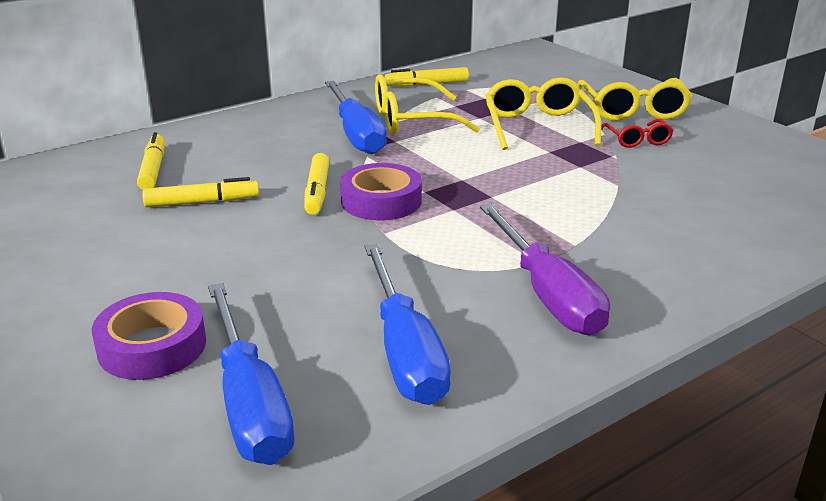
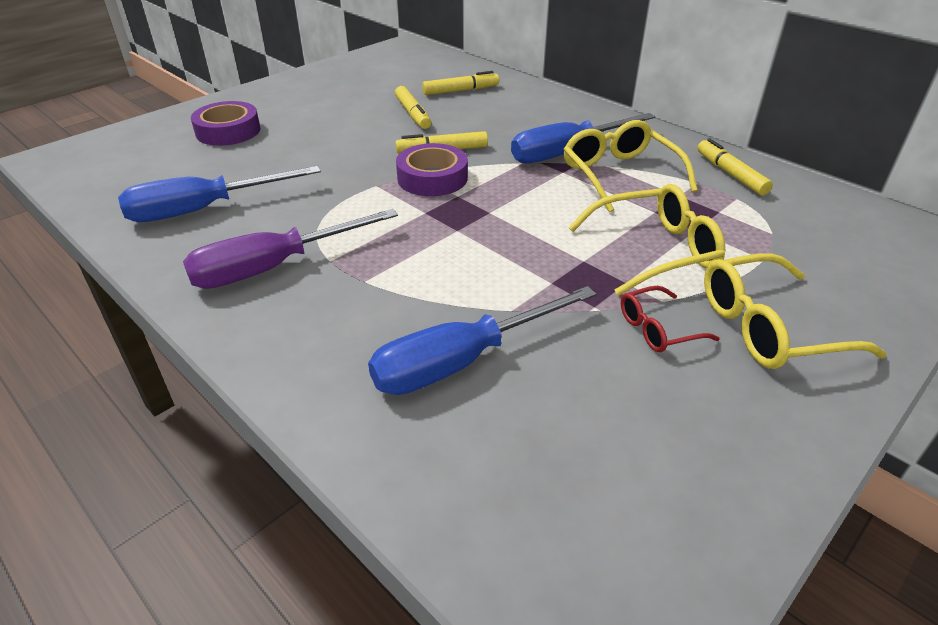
camera: 80 degrees right, 10 degrees up
blue screwdriver [208,283,295,465] -> blue screwdriver moved to [368,286,596,395]

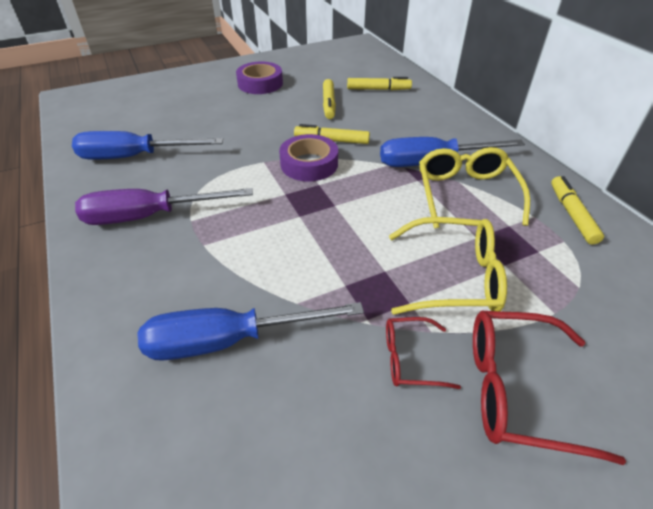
camera: 20 degrees right, 5 degrees up
purple tape [191,101,261,146] -> purple tape moved to [236,61,283,94]
yellow glasses [704,253,887,369] -> red glasses [473,311,626,465]

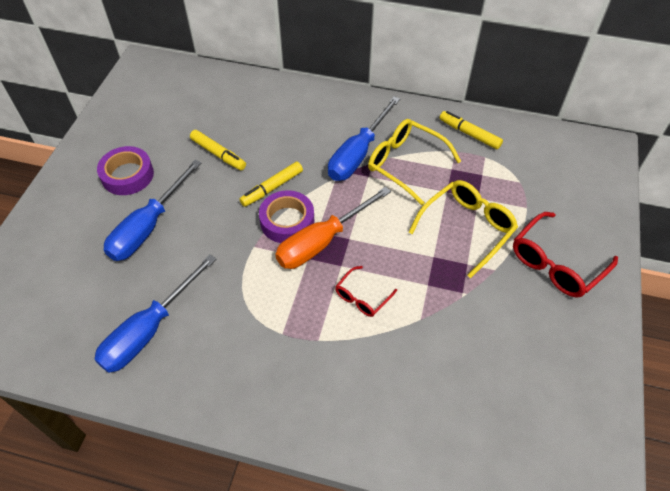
camera: 50 degrees left, 10 degrees up
purple screwdriver [75,188,253,225] -> none
blue screwdriver [138,302,364,361] -> blue screwdriver moved to [104,160,202,261]
yellow marker [347,77,412,91] -> none
red glasses [386,317,461,389] -> red glasses moved to [335,266,397,317]
none -> orange screwdriver [275,187,391,269]

